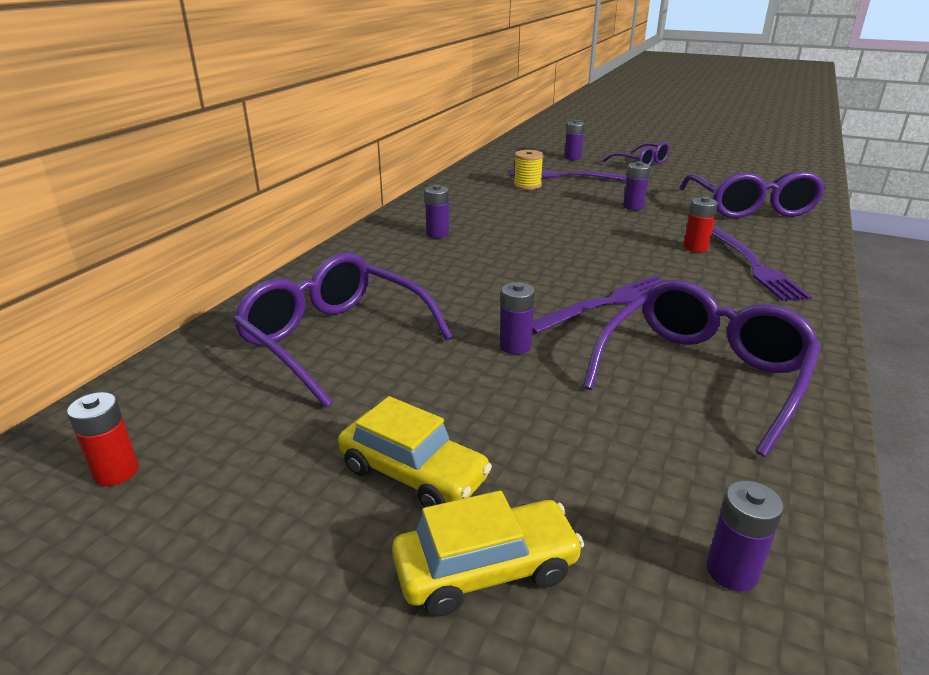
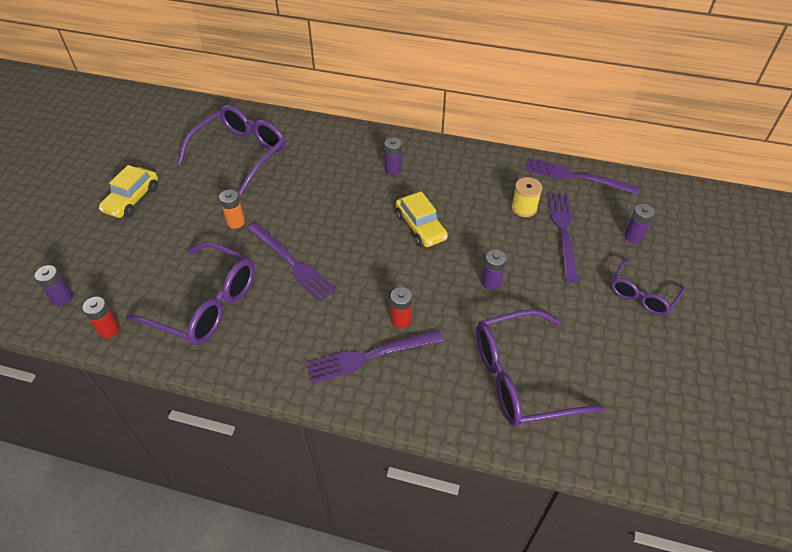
camera: 80 degrees right, 20 degrees up
red battery [67,392,139,486] -> red battery moved to [83,297,120,338]
yellow car [392,491,584,617] -> yellow car moved to [396,191,448,247]
purple battery [500,282,535,354] -> orange battery [219,190,245,229]
none -> purple fork [526,158,639,195]

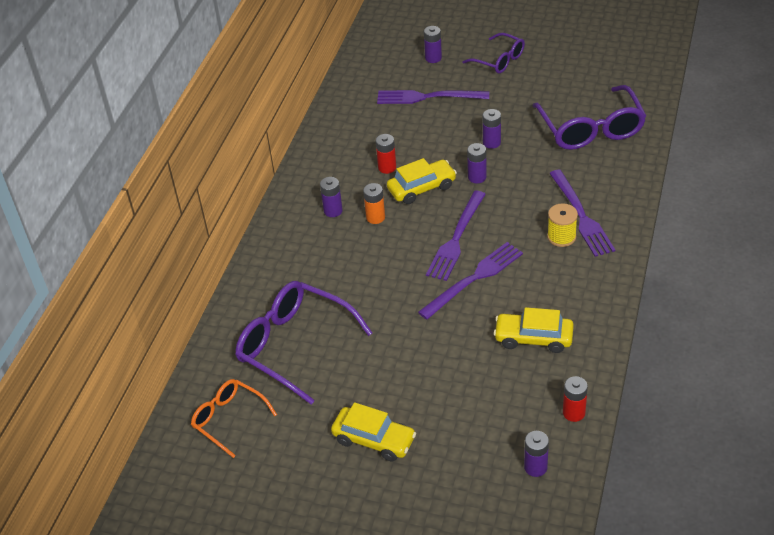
camera: 85 degrees left, 5 degrees down
purple glasses [126,242,255,345] -> yellow car [493,307,574,353]
orange battery [219,190,245,229] -> orange battery moved to [363,183,385,224]
red battery [390,287,412,329] -> red battery moved to [376,134,396,174]
yellow spool [511,177,543,217] -> yellow spool moved to [547,203,578,247]
purple fork [526,158,639,195] -> purple fork moved to [426,191,486,281]
none -> orange glasses [191,379,277,458]
none -> purple battery [467,143,487,184]

